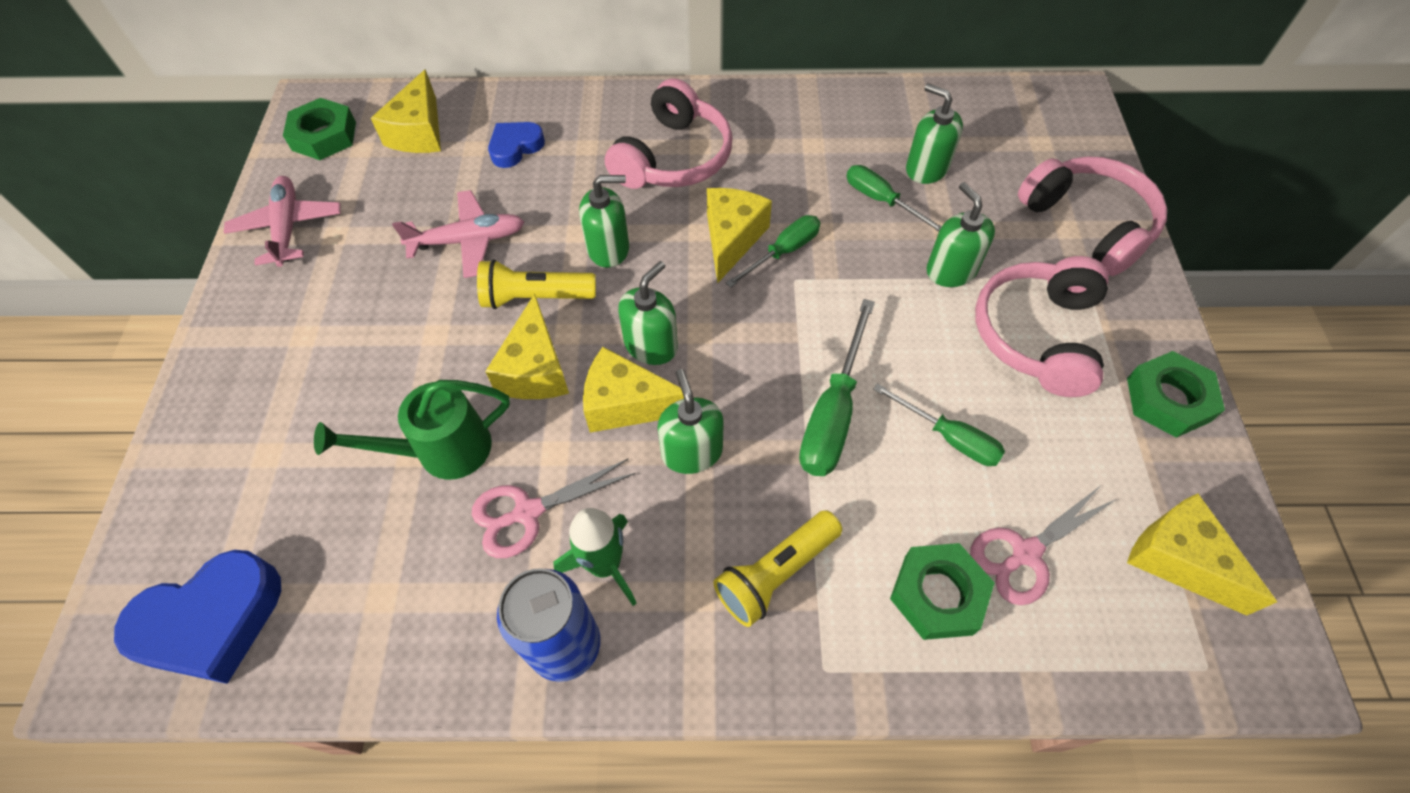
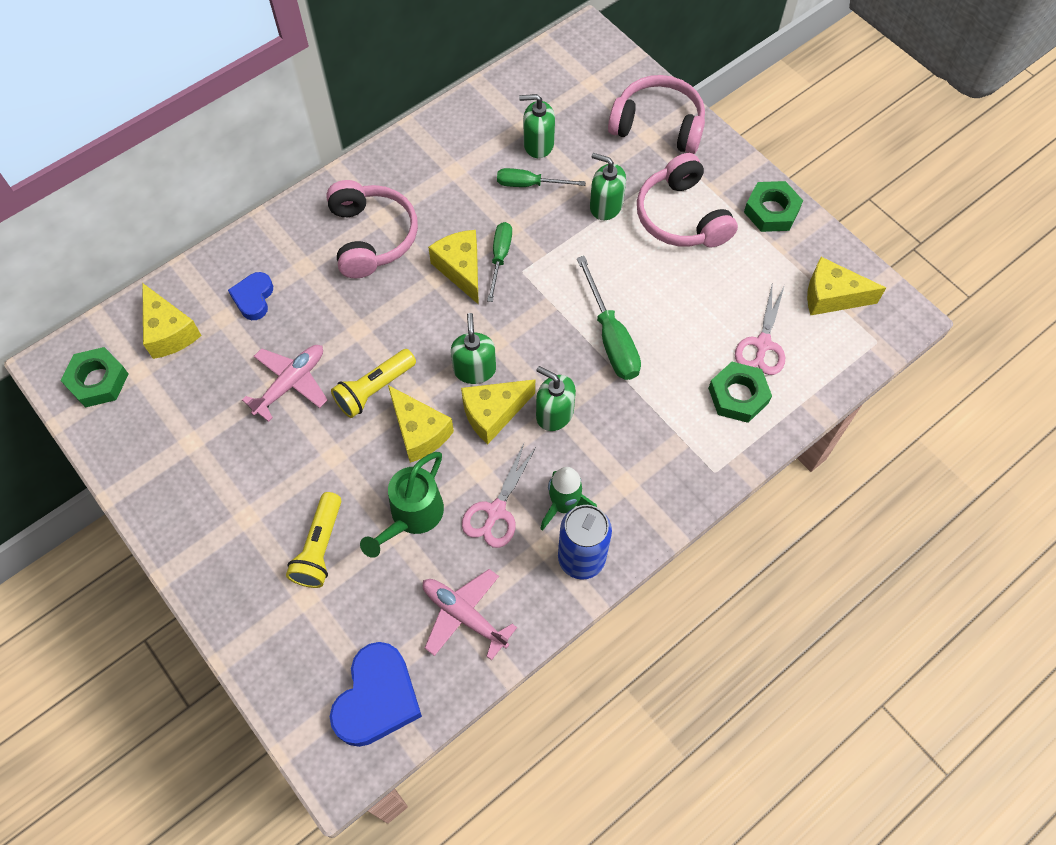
camera: 40 degrees left, 5 degrees up
pink plane [224,176,340,267] -> pink plane moved to [423,569,517,660]
green soap dispenser [579,175,629,268] -> none
yellow flashlight [713,510,842,627] -> yellow flashlight moved to [286,492,342,588]
green screwdriver [873,383,1005,466] -> none

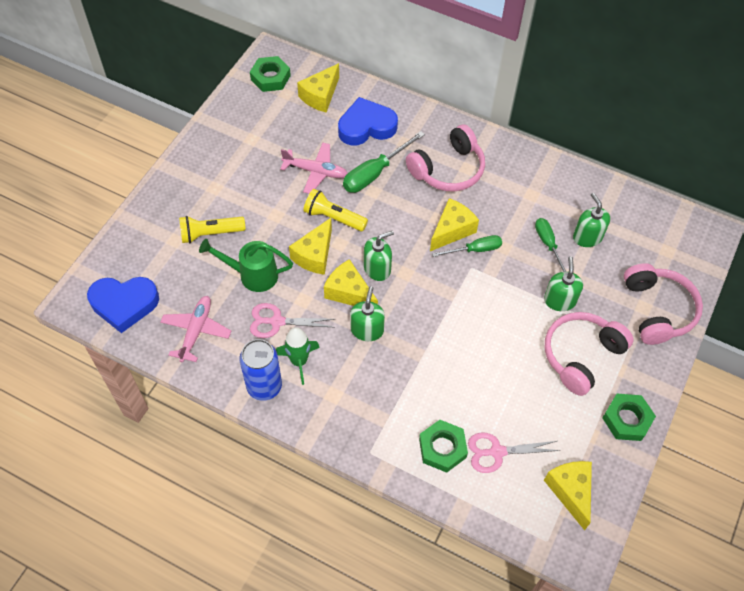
camera: 65 degrees right, 5 degrees down
blue heart [228,272,273,320] -> blue heart [338,97,398,146], size x1.71
green screwdriver [577,256,641,380] -> green screwdriver moved to [343,131,425,193]

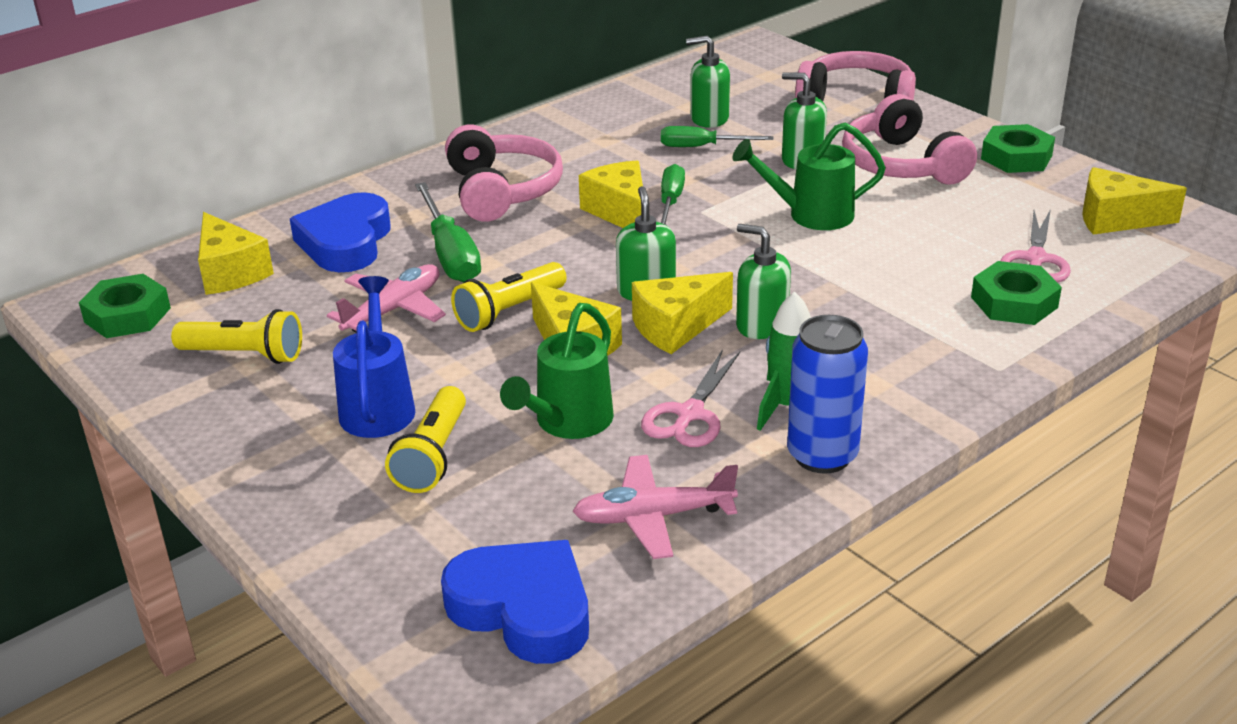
camera: 65 degrees left, 25 degrees down
blue heart [87,277,159,333] -> blue heart turned 75 degrees counterclockwise [441,540,589,664]
pink plane [160,296,231,362] -> pink plane turned 45 degrees counterclockwise [572,455,738,559]
none -> yellow flashlight [171,309,302,364]
none -> blue watering can [333,276,415,438]
none -> green watering can [732,122,886,230]

